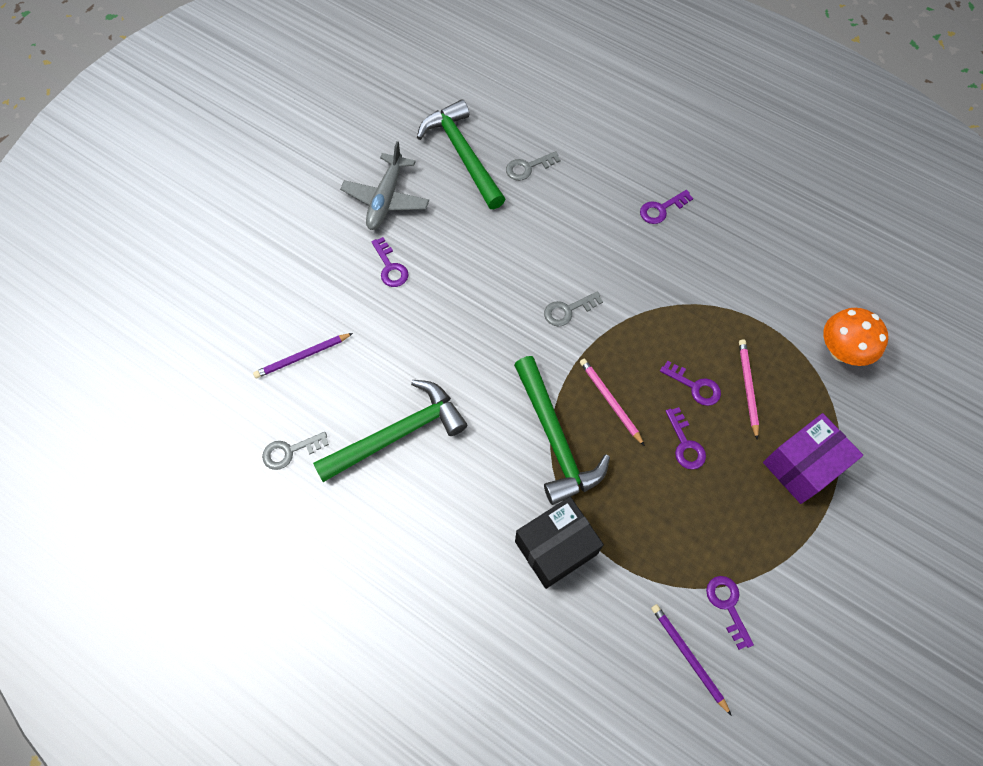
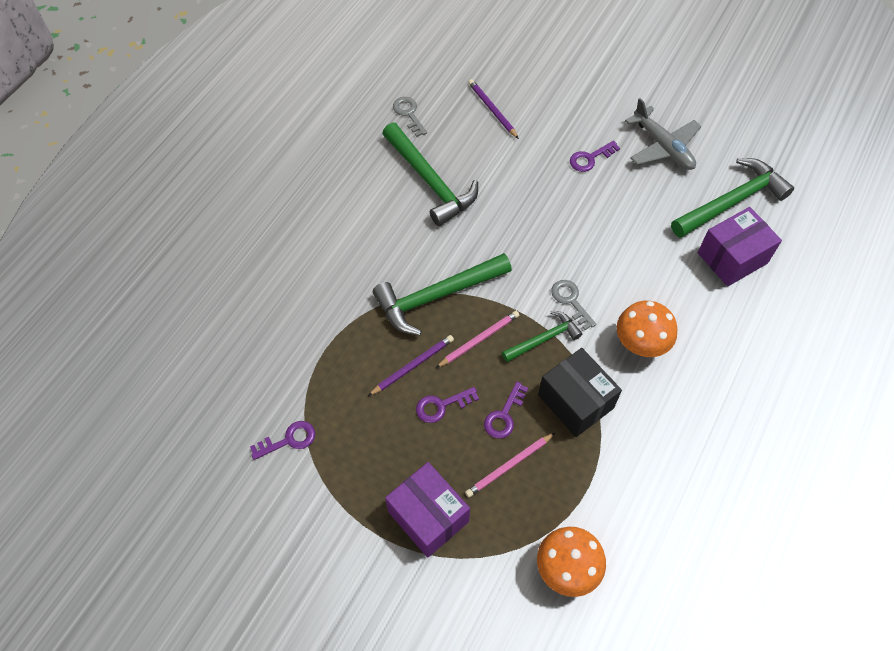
camera: 85 degrees right, 5 degrees down
grey plane [340,141,429,230] -> grey plane turned 135 degrees counterclockwise [625,98,701,170]
grey key [506,151,561,181] -> purple box [698,207,782,286]
black box [515,497,604,589] -> black box moved to [538,348,622,437]
purple key [640,190,693,224] -> none
purple pencil [651,604,732,716] -> purple pencil moved to [368,335,454,396]
pink pencil [739,340,759,440] -> pink pencil turned 150 degrees clockwise [465,433,555,497]
none -> green hammer [502,311,582,362]
none -> orange mushroom [617,301,677,357]

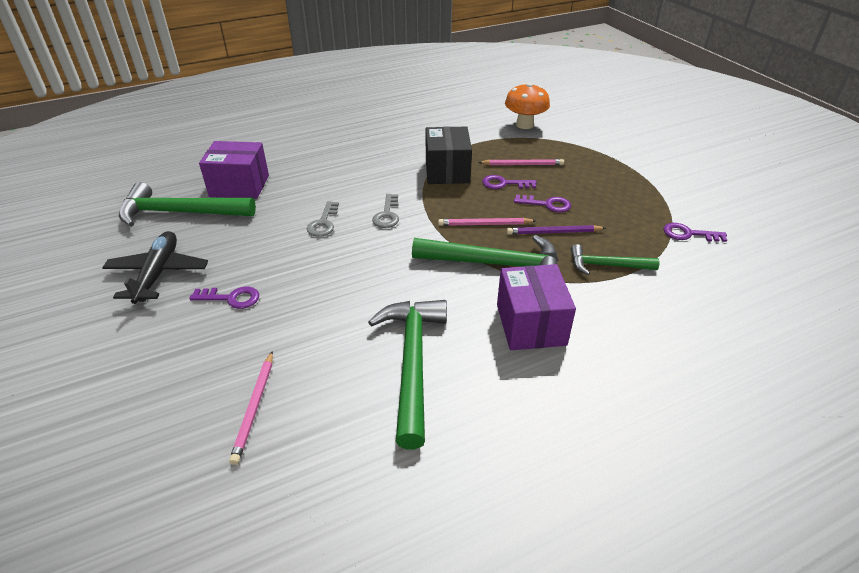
camera: 145 degrees left, 20 degrees down
purple box [385,462,470,558] -> purple box moved to [497,264,576,350]
grey key [393,97,427,137] -> grey key moved to [307,201,339,237]
purple pencil [468,79,519,139] -> pink pencil [229,351,273,465]
purple key [484,382,528,439] -> purple key turned 150 degrees counterclockwise [482,175,537,189]
green hammer [502,311,582,362] -> green hammer moved to [571,244,659,275]
orange mushroom [617,301,677,357] -> none
grey plane [625,98,701,170] -> black plane [102,231,208,304]

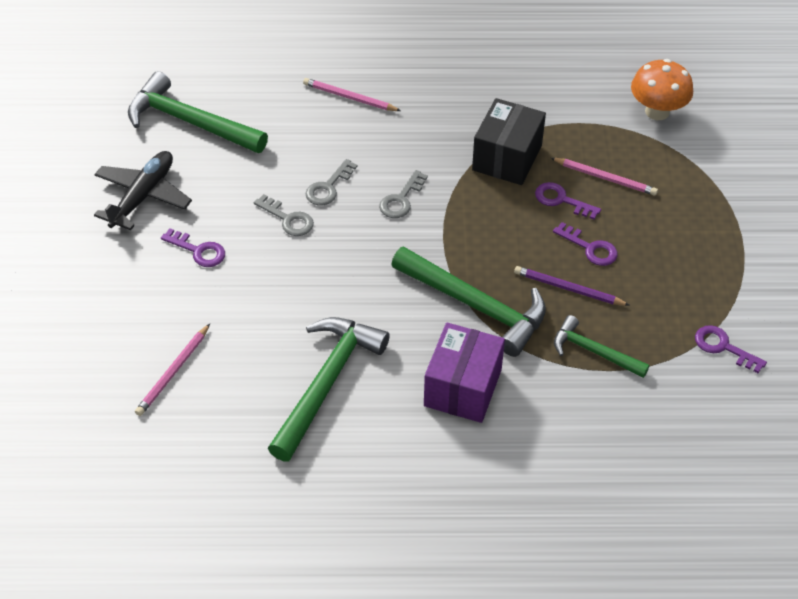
camera: 25 degrees right, 10 degrees up
purple box [199,141,269,199] -> none
pink pencil [438,218,536,226] -> pink pencil moved to [303,78,401,111]
none -> grey key [254,194,314,236]

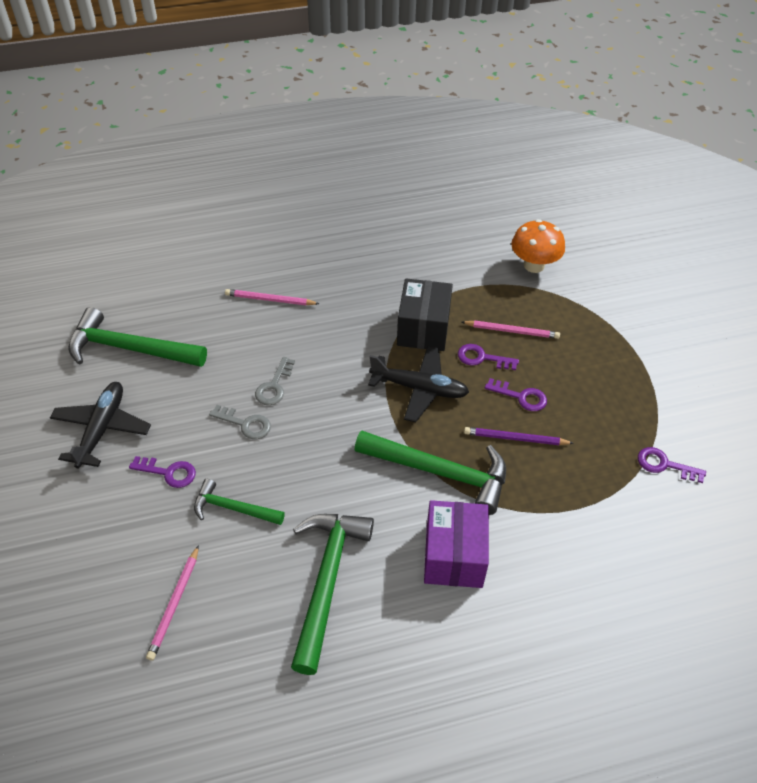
camera: 15 degrees left, 0 degrees up
grey key [379,170,428,218] -> none
green hammer [554,315,650,378] -> green hammer moved to [194,479,285,525]
none -> black plane [368,346,469,422]

